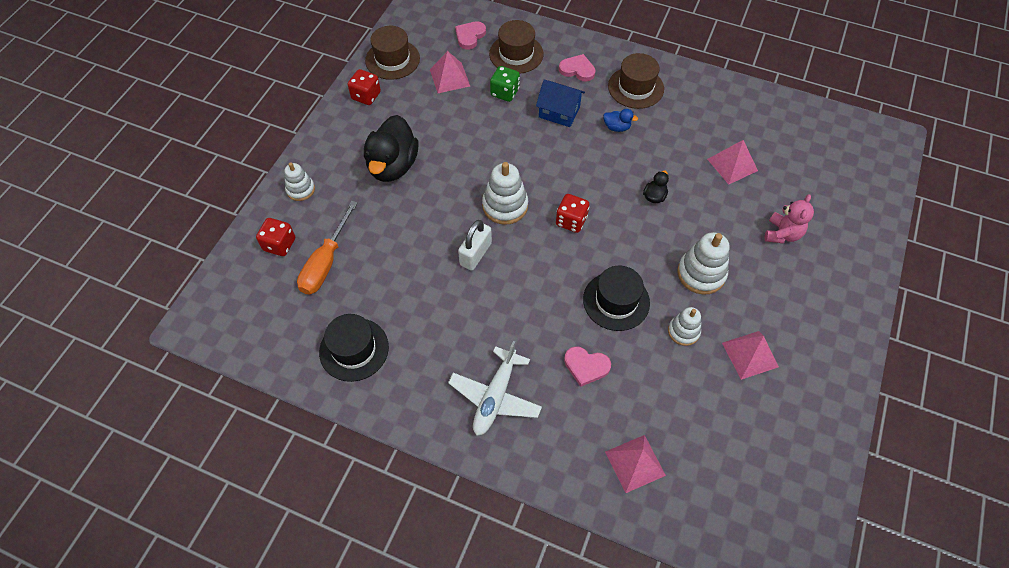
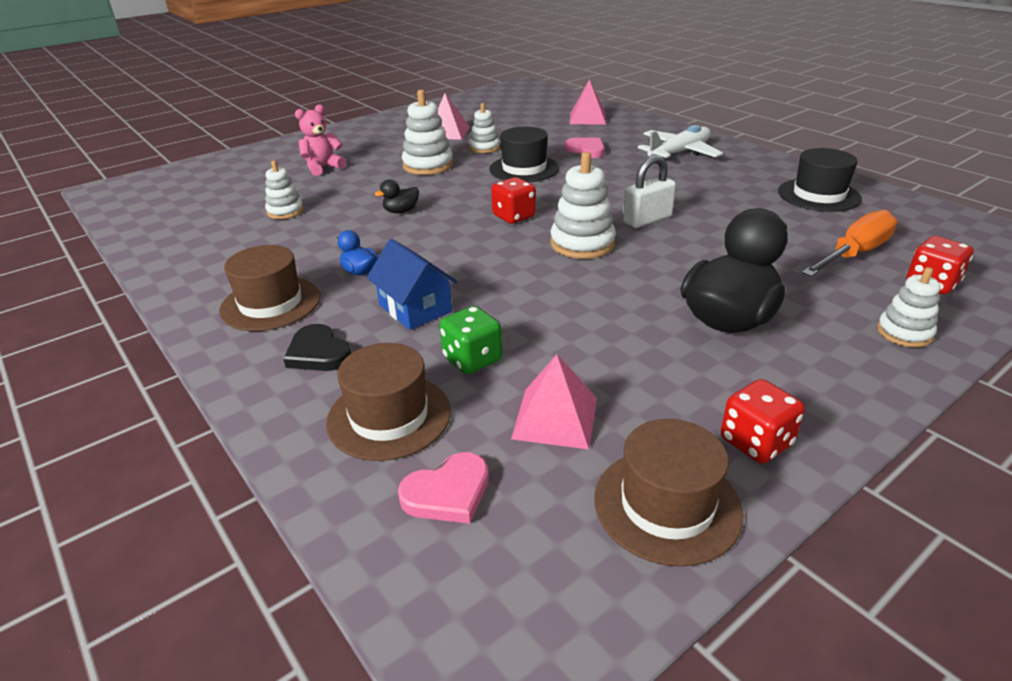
camera: 150 degrees left, 25 degrees down
pink heart [559,54,595,82] -> black heart [283,324,351,371]
pink pyramid [707,140,758,184] -> white stacking toy [265,160,304,219]

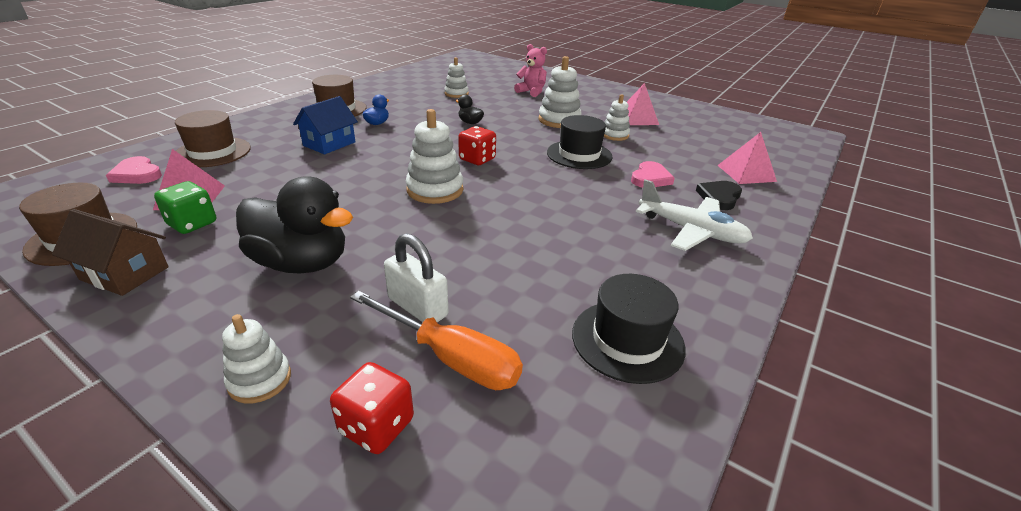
camera: 70 degrees right, 0 degrees up
black heart [283,324,351,371] -> black heart moved to [696,181,742,210]
green dice [439,306,502,374] -> green dice moved to [154,181,216,234]
white padlock [623,155,676,228] -> white padlock moved to [384,233,449,322]
red dice [721,379,805,463] -> brown house [52,209,169,296]

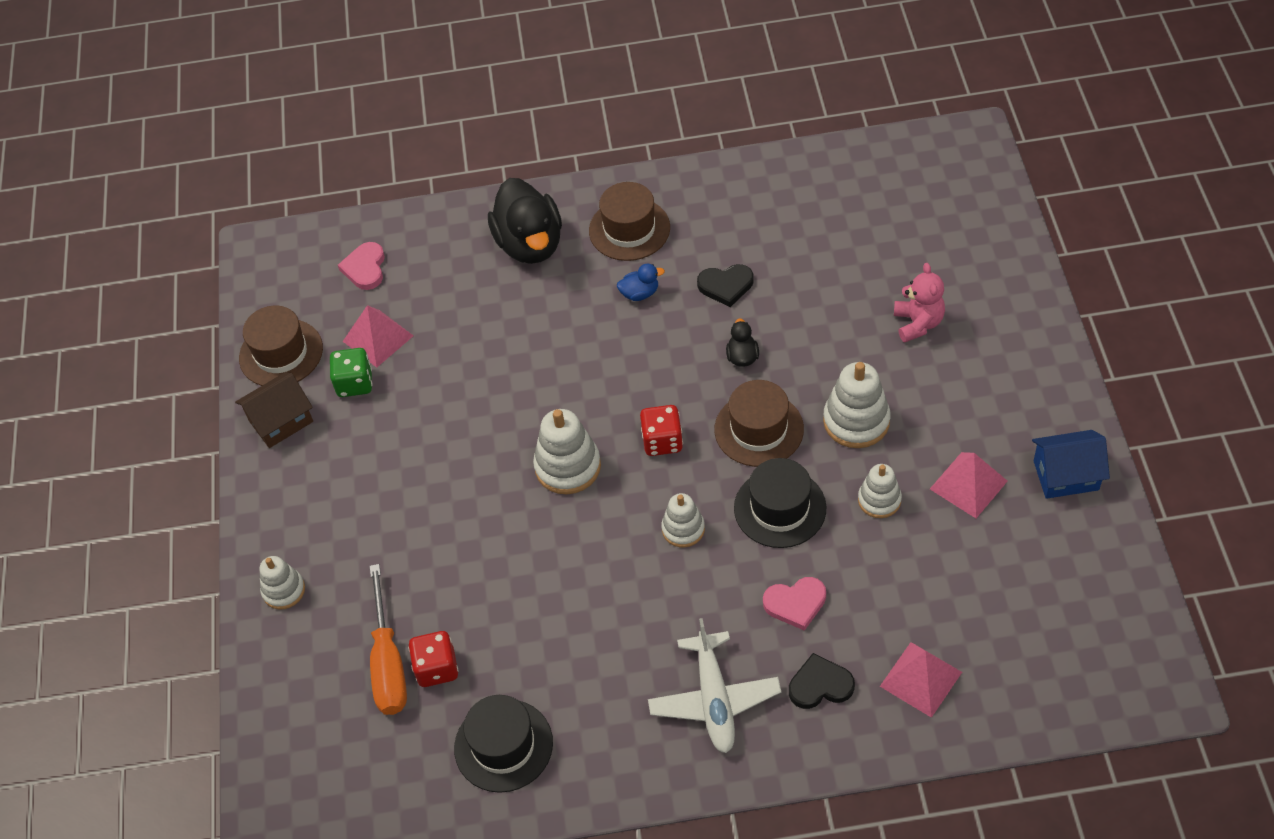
camera: 55 degrees right, 20 degrees up
brown house [52,209,169,296] -> brown house turned 75 degrees clockwise [235,372,313,448]
brown hat [175,110,251,167] -> brown hat moved to [714,380,804,467]
black duck [236,177,353,273] -> black duck moved to [488,178,562,264]
blue house [293,96,358,155] -> blue house moved to [1032,430,1110,499]
red dice [330,362,414,454] -> red dice moved to [408,631,458,687]
white padlock [384,233,449,322] -> none
white stacking toy [444,57,469,98] -> white stacking toy moved to [661,493,705,547]
none -> black heart [697,264,754,307]

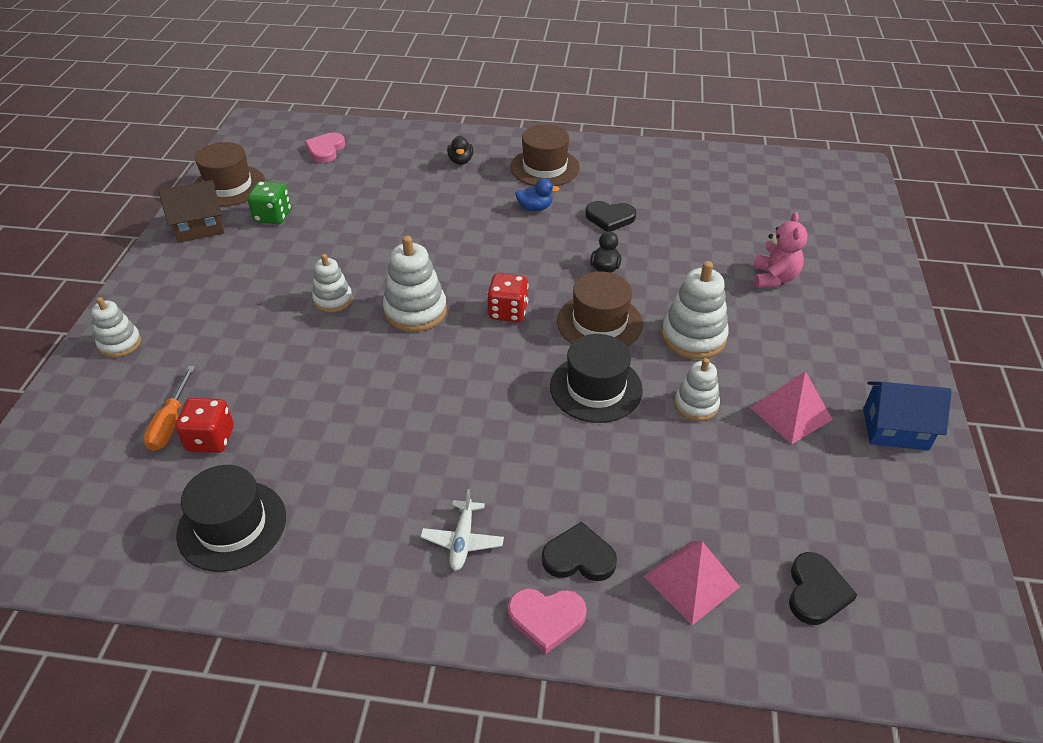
camera: 10 degrees right, 10 degrees down
pink pyramid [343,305,414,368] -> none
orange screwdriver [369,564,407,715] -> orange screwdriver [143,366,195,451], size x0.66
black duck [488,178,562,264] -> black duck [447,136,473,165], size x0.44
white plane [648,618,781,753] -> white plane [420,489,504,571], size x0.57
white stacking toy [661,493,705,547] -> white stacking toy moved to [312,254,353,312]
pink heart [763,577,826,631] -> pink heart moved to [508,588,587,654]
none -> black heart [789,552,857,625]

